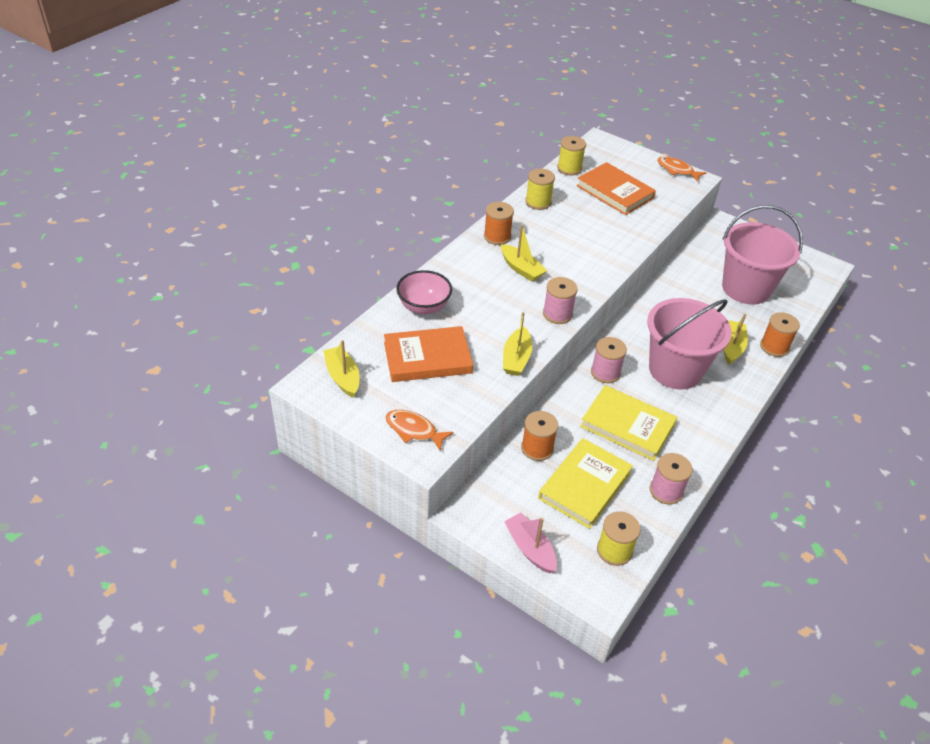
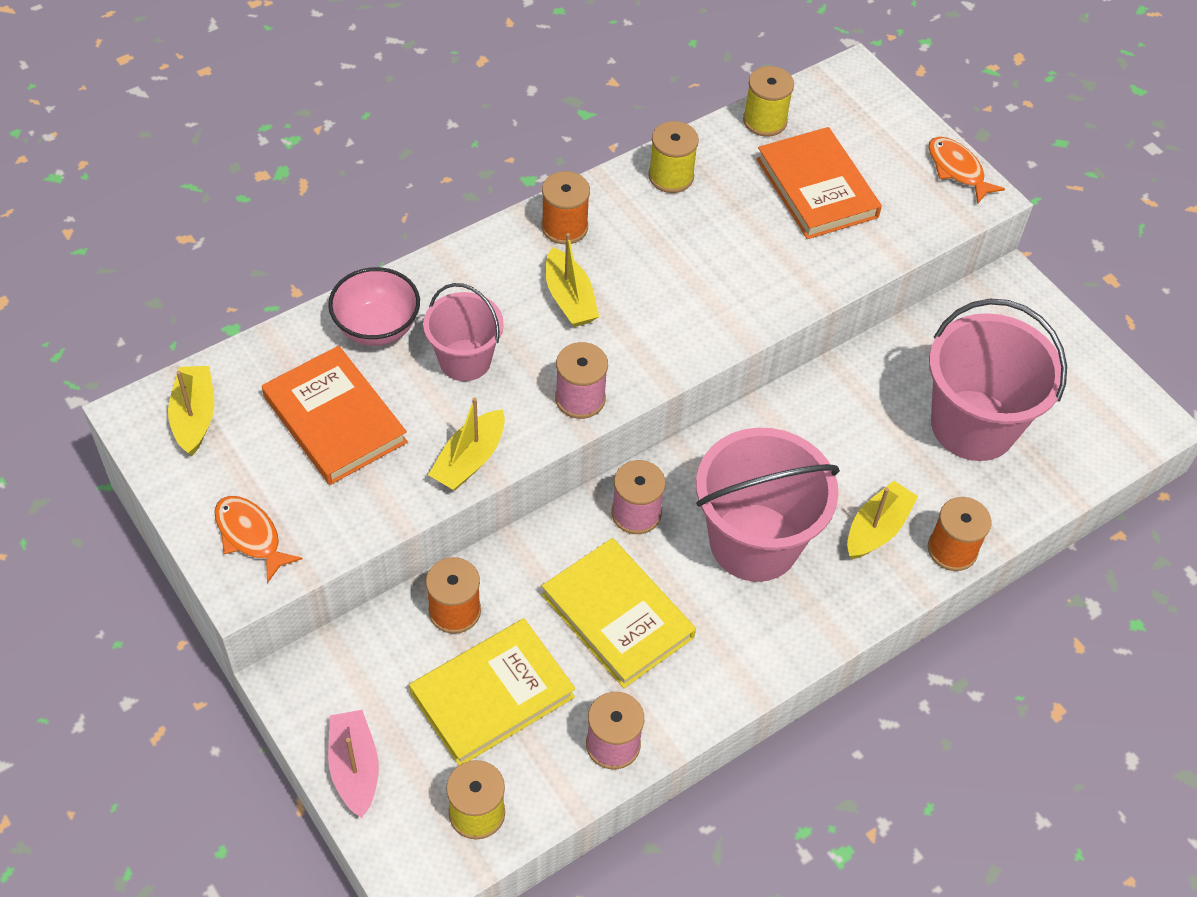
camera: 20 degrees right, 10 degrees up
orange book [384,326,473,382] -> orange book turned 45 degrees clockwise [262,346,408,485]
none -> pink bucket [423,283,504,381]

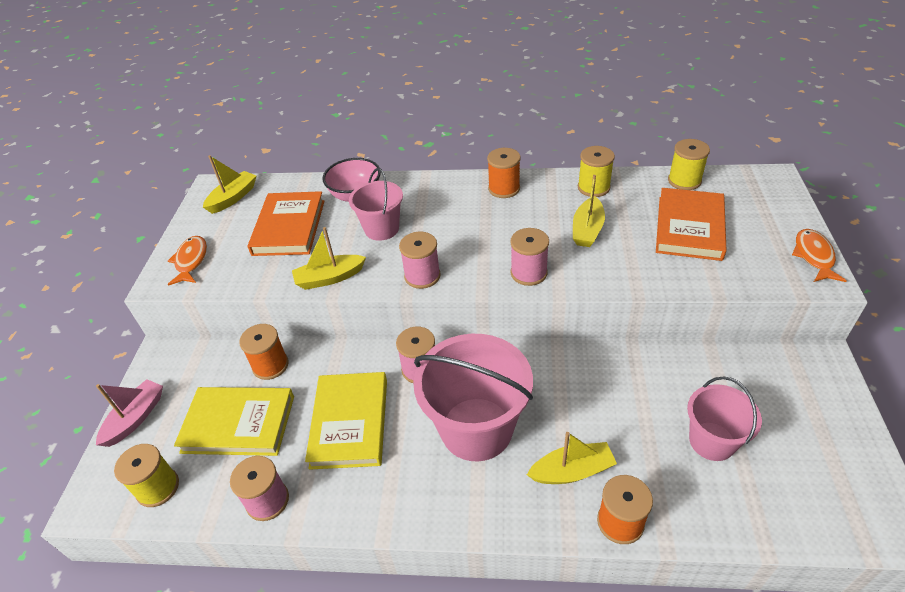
camera: 45 degrees right, 10 degrees down
yellow boat [546,233,599,327] -> yellow boat moved to [573,175,605,247]
pink bucket [929,299,1067,461] -> pink bucket [687,377,762,461], size x0.58
none -> pink spool [510,228,549,286]

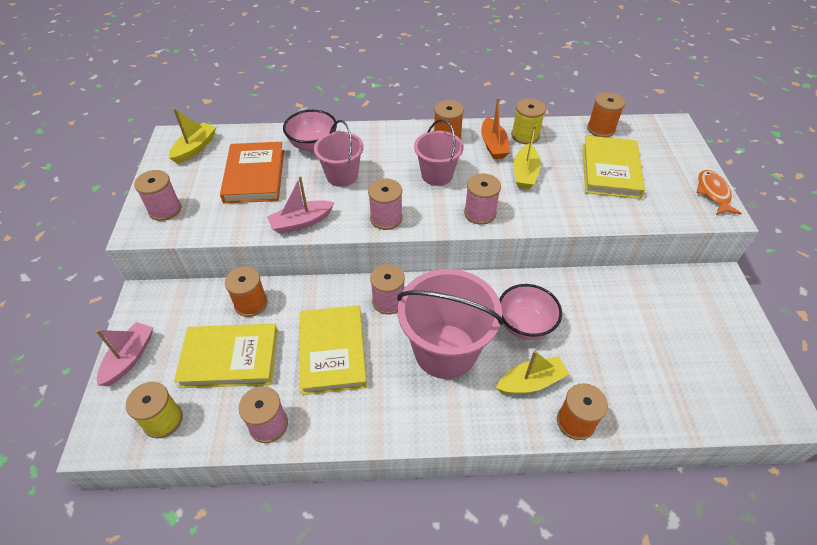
camera: 10 degrees left, 5 degrees up
orange fish [168,236,207,286] -> pink spool [134,170,181,221]
yellow boat [292,227,366,290] -> pink boat [267,176,334,234]
orange book [656,188,727,261] -> yellow book [582,135,645,199]
yellow spool [668,139,710,190] -> orange spool [587,92,625,137]
pink bucket [687,377,762,461] -> pink bucket moved to [414,119,463,186]
none -> orange boat [481,97,510,159]
none -> pink bowl [499,284,562,340]

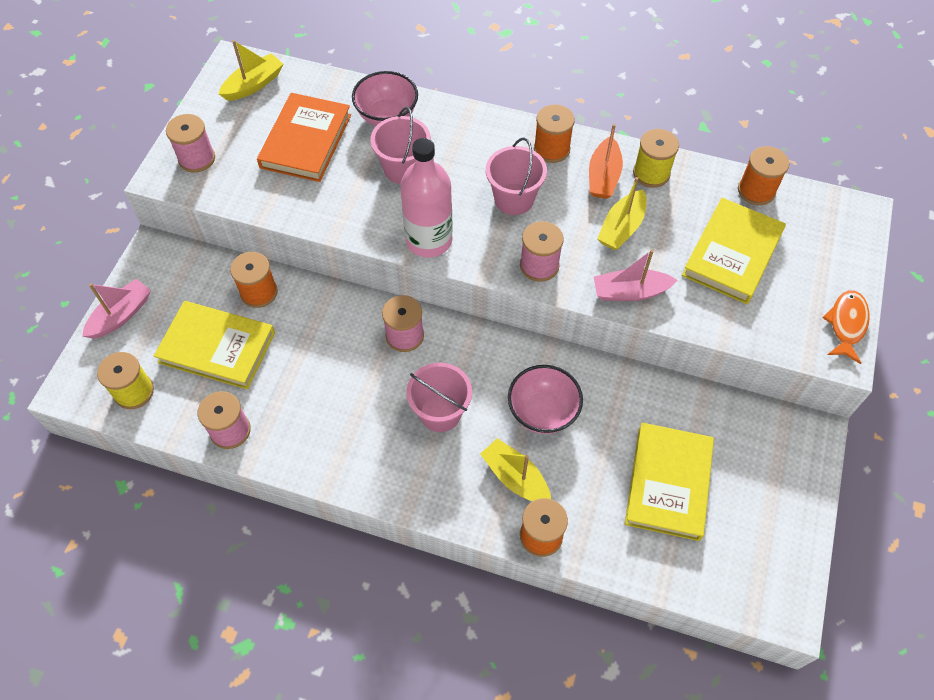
camera: 20 degrees right, 10 degrees up
pink boat [267,176,334,234] -> pink boat moved to [593,249,677,301]
yellow book [300,305,367,395] -> yellow book moved to [625,423,714,541]
pink spool [368,178,403,230] -> pink bottle [400,138,453,258]
pink bucket [397,269,503,379] -> pink bucket [406,363,472,432], size x0.58
yellow boat [496,350,569,394] -> yellow boat turned 135 degrees counterclockwise [480,438,551,501]

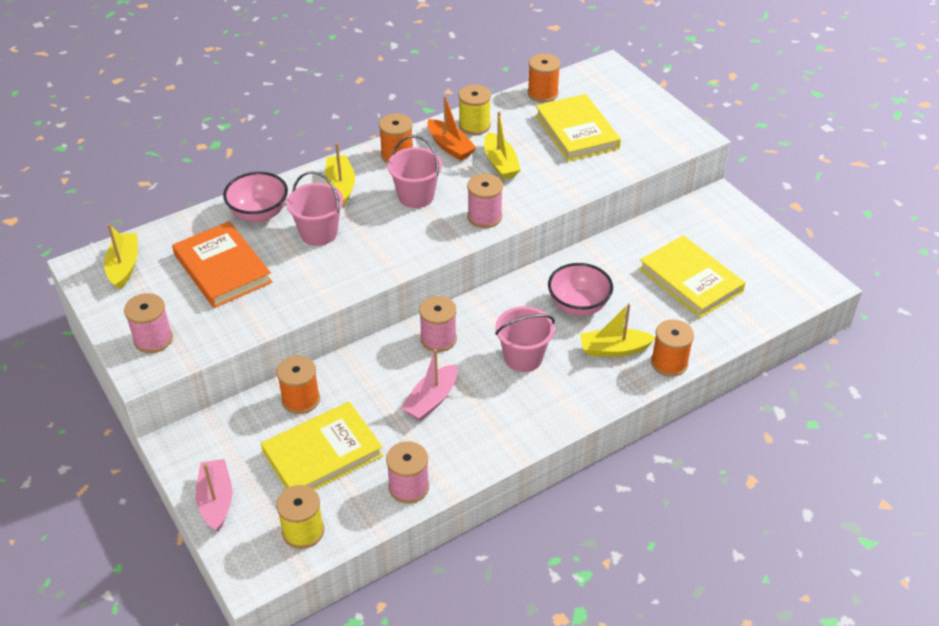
camera: 50 degrees left, 15 degrees down
pink bottle [400,138,453,258] -> none
pink boat [593,249,677,301] -> pink boat moved to [401,349,457,421]
orange fish [822,290,870,364] -> none
none -> yellow boat [325,142,355,206]

